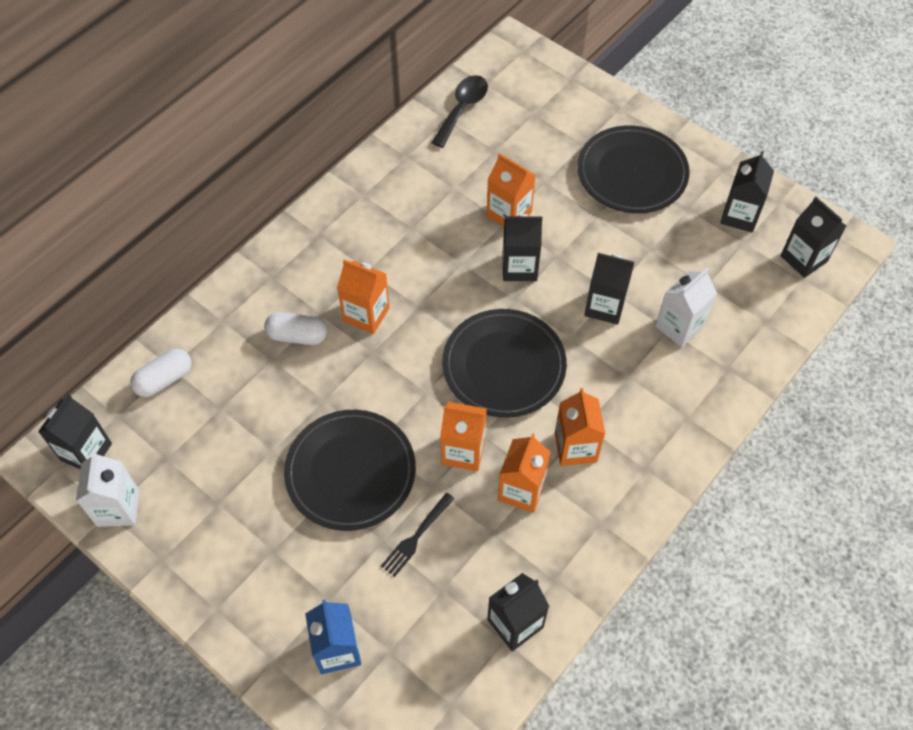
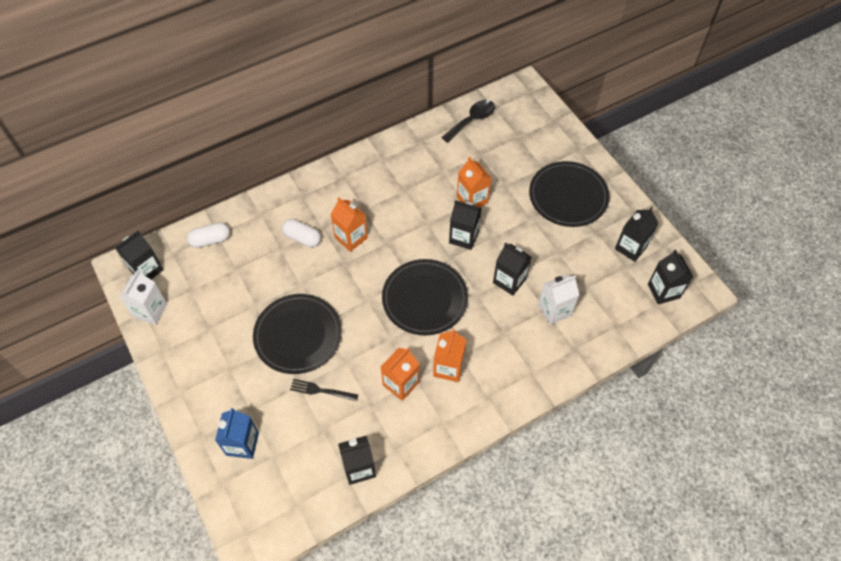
camera: 20 degrees right, 0 degrees up
black fork [381,493,455,577] -> black fork turned 45 degrees clockwise [290,379,358,402]
orange carton [440,402,487,471] -> none

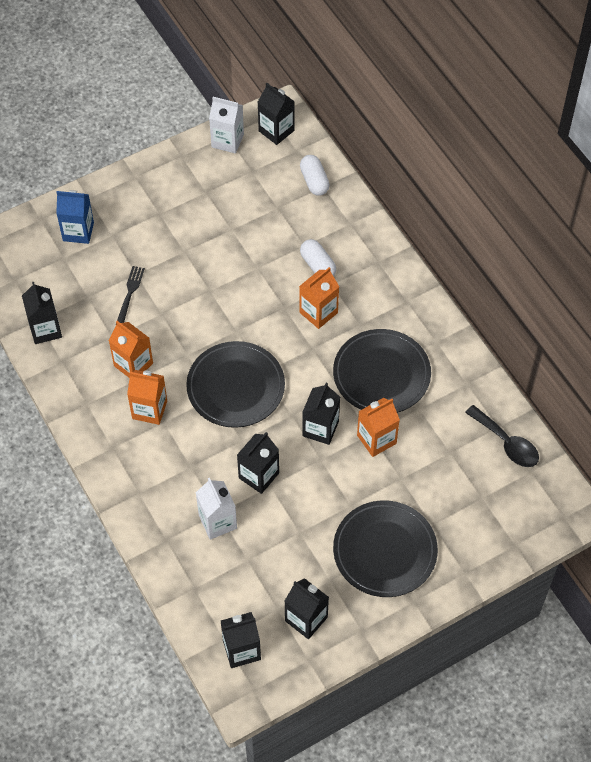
camera: 90 degrees right, 0 degrees up
black plate [253,294,342,374] -> black plate moved to [333,329,431,413]
white capsule [282,219,321,247] -> white capsule turned 60 degrees counterclockwise [300,239,336,276]

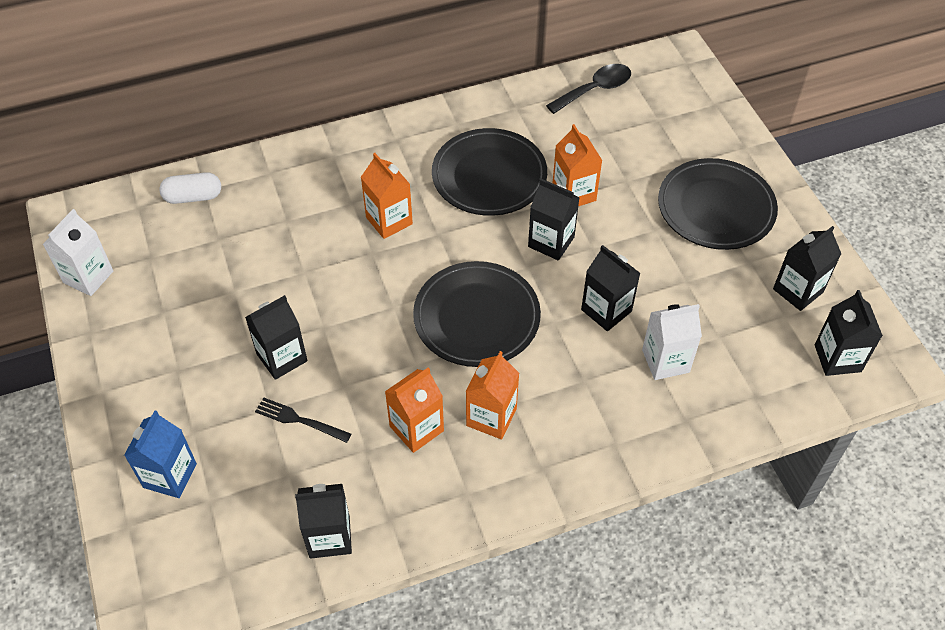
camera: 80 degrees left, 5 degrees down
black carton [258,83,295,145] -> black carton moved to [245,295,308,380]
white capsule [300,239,336,276] -> none

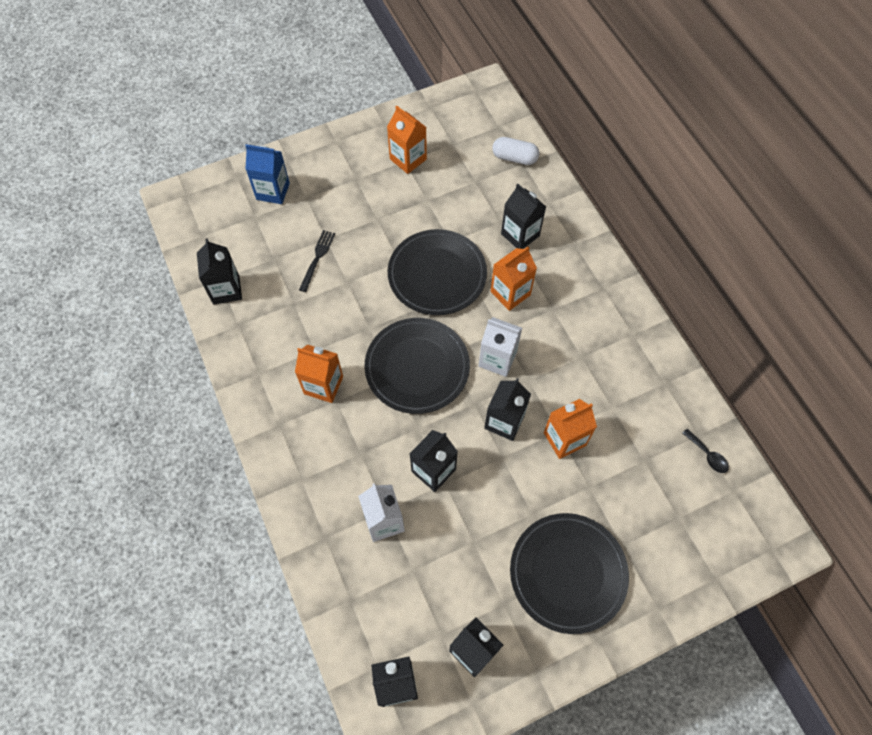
camera: 85 degrees right, 10 degrees up
white carton [42,209,113,296] -> white carton moved to [479,317,522,377]
white capsule [159,172,221,204] -> white capsule turned 60 degrees counterclockwise [492,137,539,165]
black carton [245,295,308,380] -> black carton moved to [501,184,546,249]
orange carton [385,367,444,453] -> orange carton moved to [387,106,427,174]
black plate [432,128,547,216] -> black plate moved to [388,229,487,315]
black spoon [546,64,631,114] -> black spoon [683,429,729,473], size x0.57

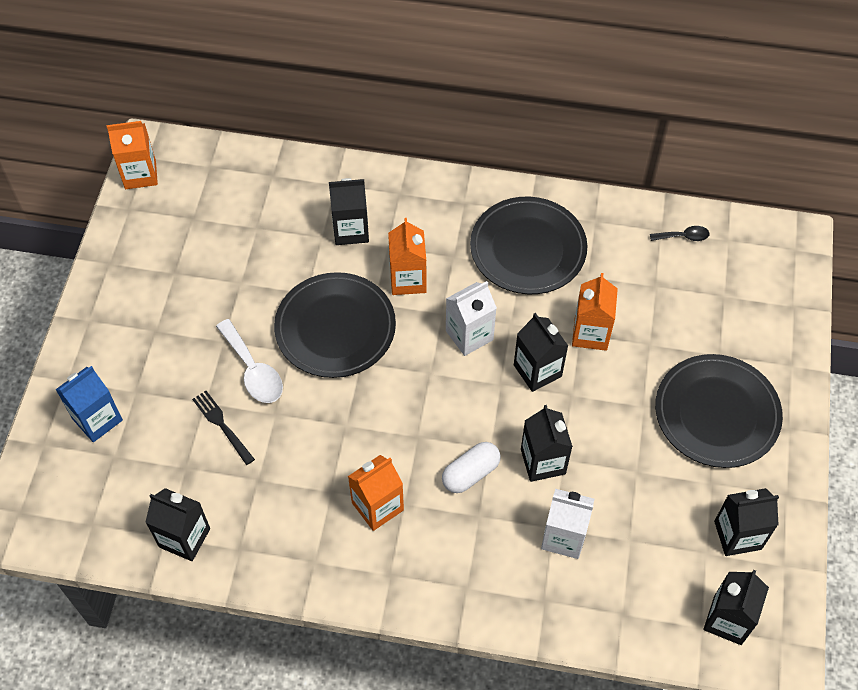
camera: 55 degrees left, 5 degrees down
black plate [364,318,470,414] -> black plate moved to [470,197,587,294]
orange carton [387,106,427,174] -> orange carton moved to [107,121,158,189]
white capsule [492,137,539,165] -> white capsule moved to [442,442,501,493]
none -> white spoon [216,319,283,403]

